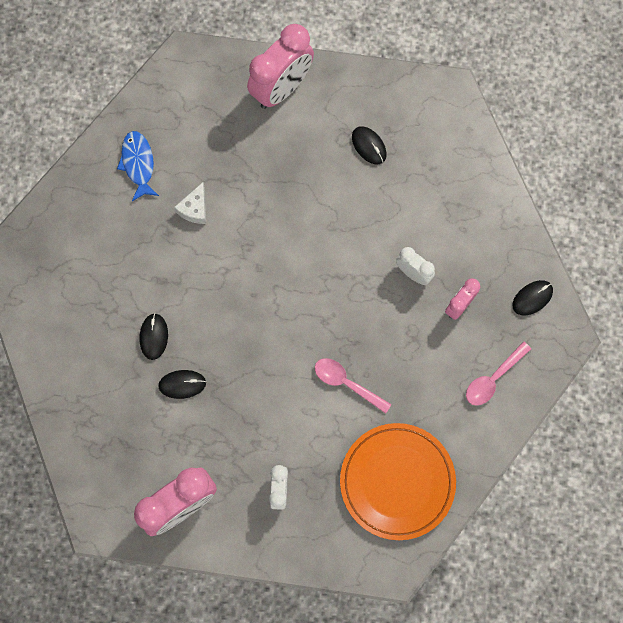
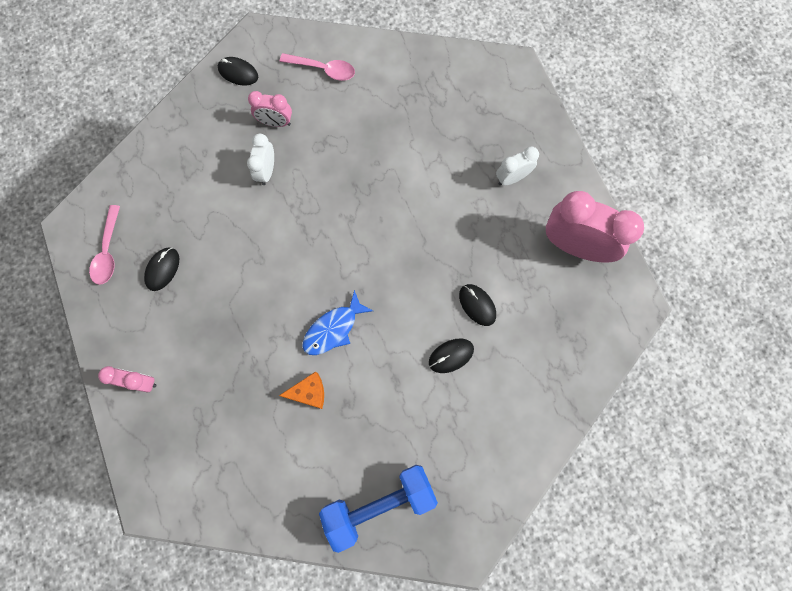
camera: 120 degrees left, 0 degrees up
blue fish [117,131,159,201] -> blue fish moved to [302,290,373,355]
white cheese [174,182,206,224] -> orange cheese [279,372,324,409]
pink clock [247,24,314,109] -> pink clock [98,366,157,392], size x0.53
pink spoon [315,358,391,414] -> pink spoon moved to [89,205,120,285]
orange plate [340,423,456,540] -> none
none -> blue dumbbell [319,465,438,553]

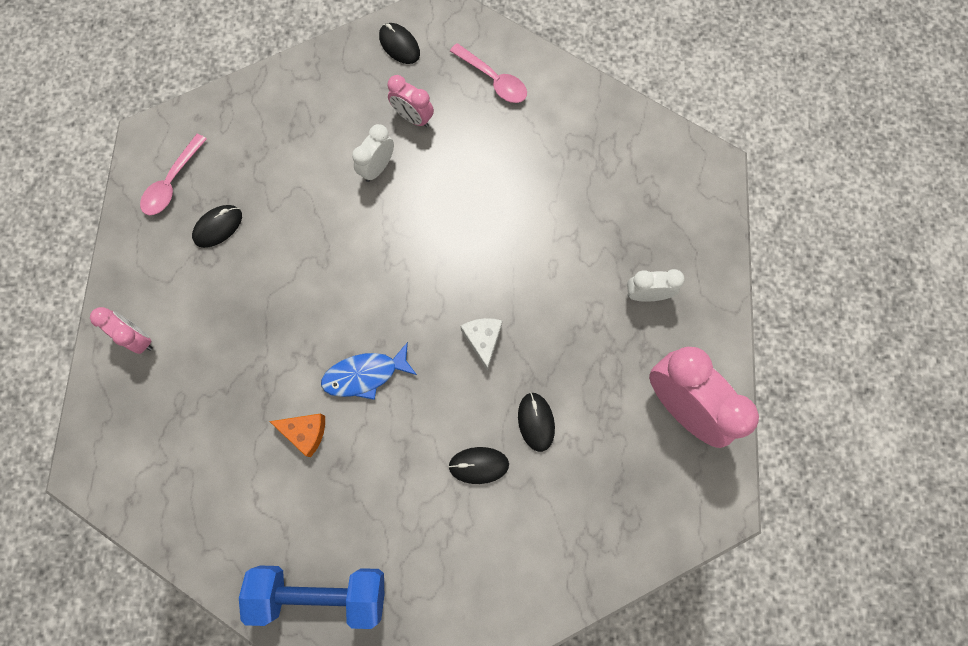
camera: 25 degrees right, 0 degrees up
none -> white cheese [460,318,502,371]

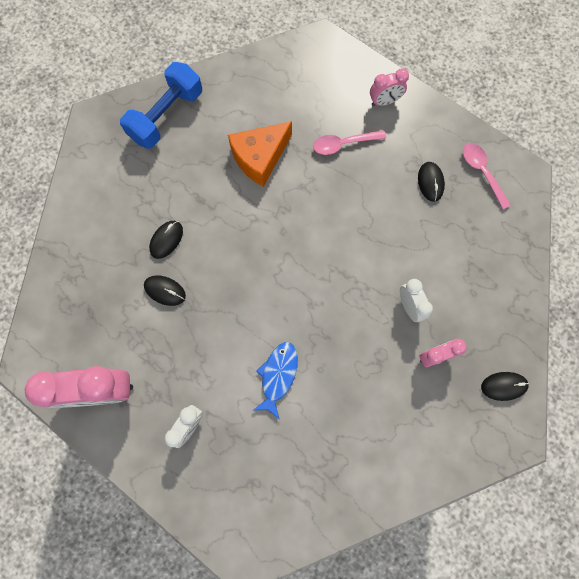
camera: 125 degrees right, 0 degrees up
orange cheese [269,413,325,457] -> orange cheese [228,121,292,187], size x1.78
blue fish [321,342,417,400] -> blue fish moved to [253,342,298,419]
pink spoon [450,43,527,103] -> pink spoon moved to [313,130,386,155]
white cheese [460,318,502,371] -> none

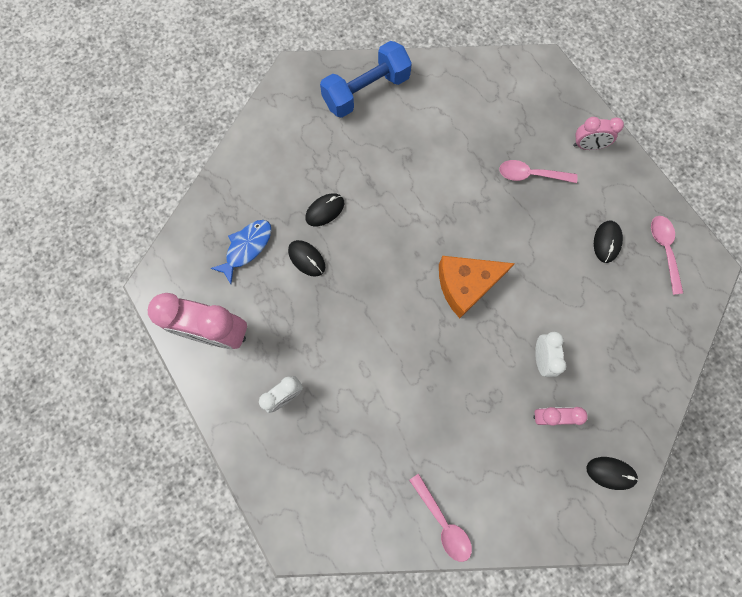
camera: 20 degrees right, 0 degrees up
orange cheese [228,121,292,187] -> orange cheese moved to [439,256,515,318]
blue fish [253,342,298,419] -> blue fish moved to [210,220,271,284]
none -> pink spoon [409,473,472,562]

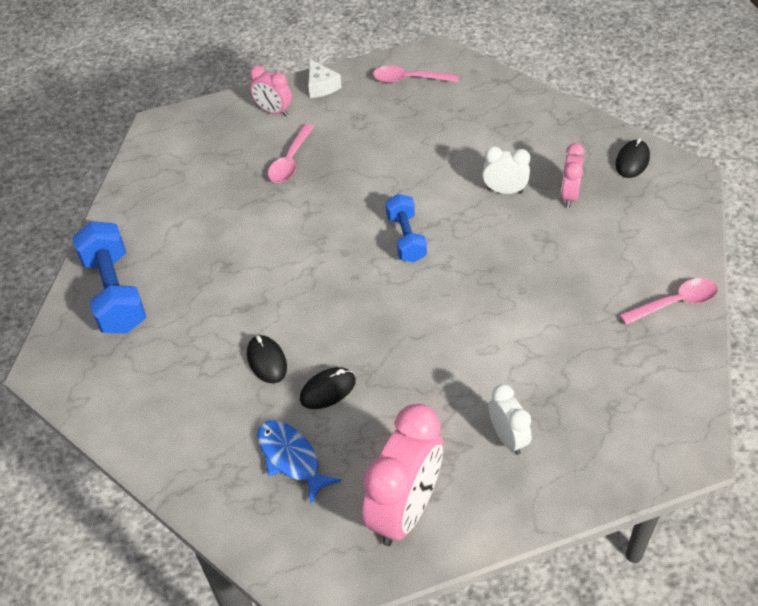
camera: 75 degrees left, 25 degrees down
orange cheese [439,256,515,318] -> blue dumbbell [386,194,427,263]
pink clock [573,117,624,150] -> pink clock turned 105 degrees clockwise [250,65,292,116]
black mouse [594,221,623,263] -> none
none -> white cheese [308,59,341,98]

